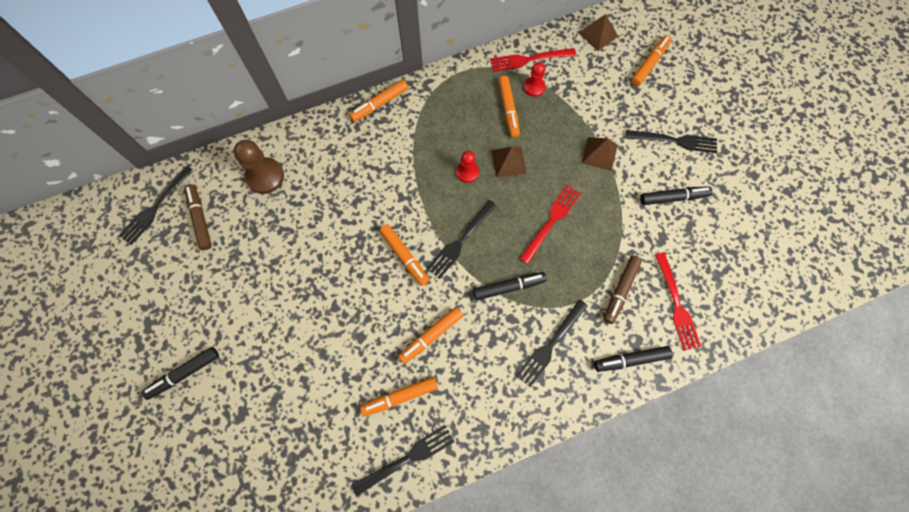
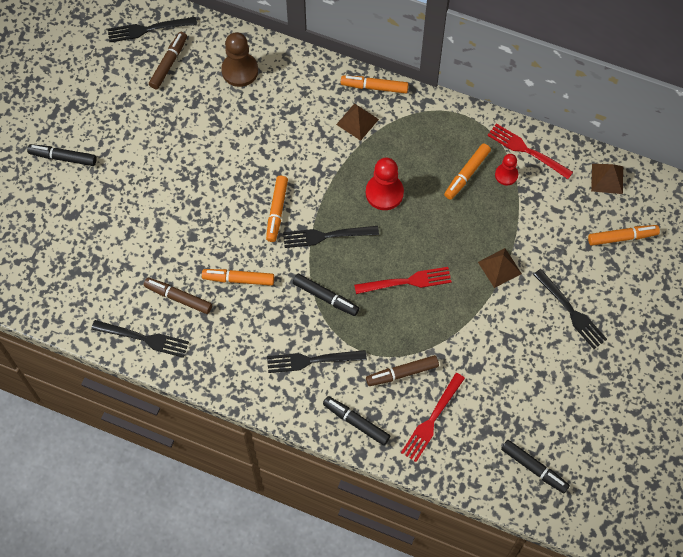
camera: 45 degrees right, 5 degrees down
orange marker [360,377,438,416] -> brown marker [144,278,212,314]
red pawn [456,151,479,183] -> red pawn [366,158,404,210], size x1.65
brown pyramid [491,146,527,178] -> brown pyramid moved to [336,103,379,141]
black marker [640,186,713,205] -> black marker moved to [501,440,570,493]

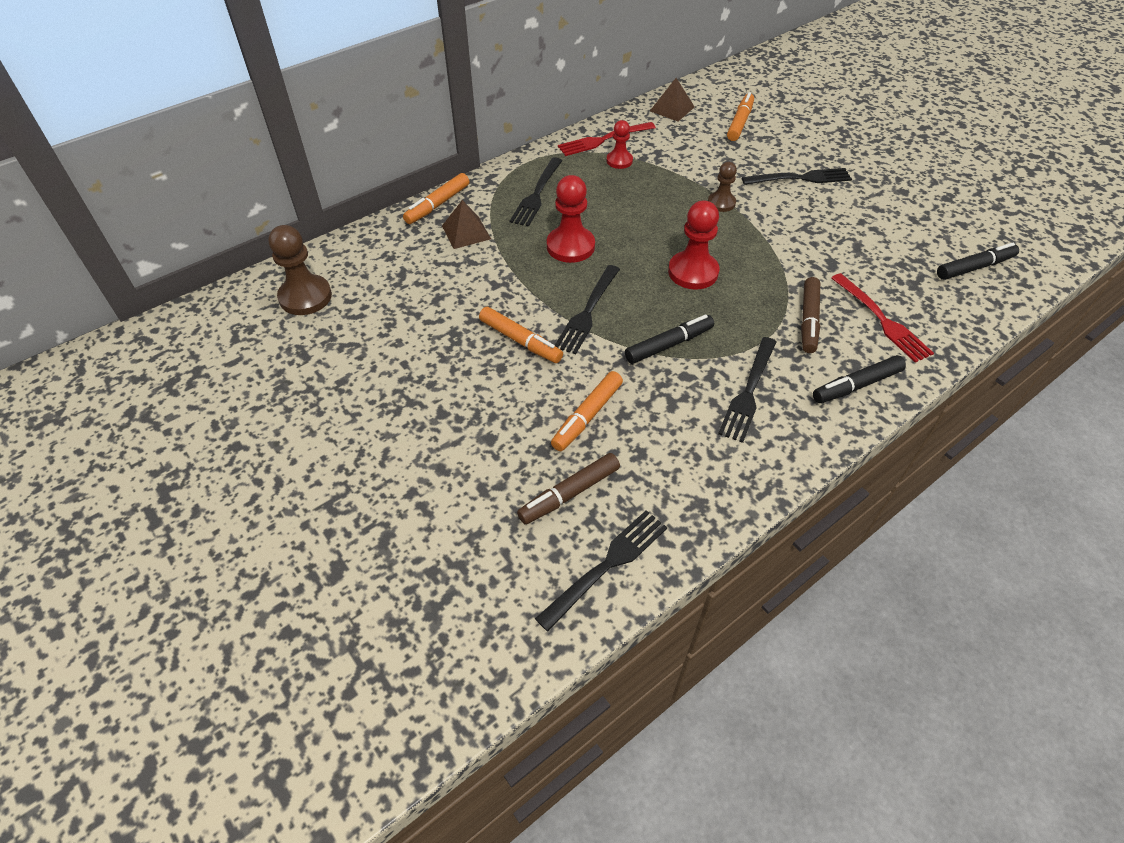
camera: 60 degrees left, 15 degrees down
black marker [27,144,97,166] -> none
black fork [108,17,197,42] -> black fork moved to [510,157,563,227]
brown marker [149,32,187,89] -> none
red fork [354,267,452,294] -> red pawn [668,200,719,290]
orange marker [444,143,491,200] -> none
brown pyramid [478,248,522,288] -> brown pawn [708,162,737,212]

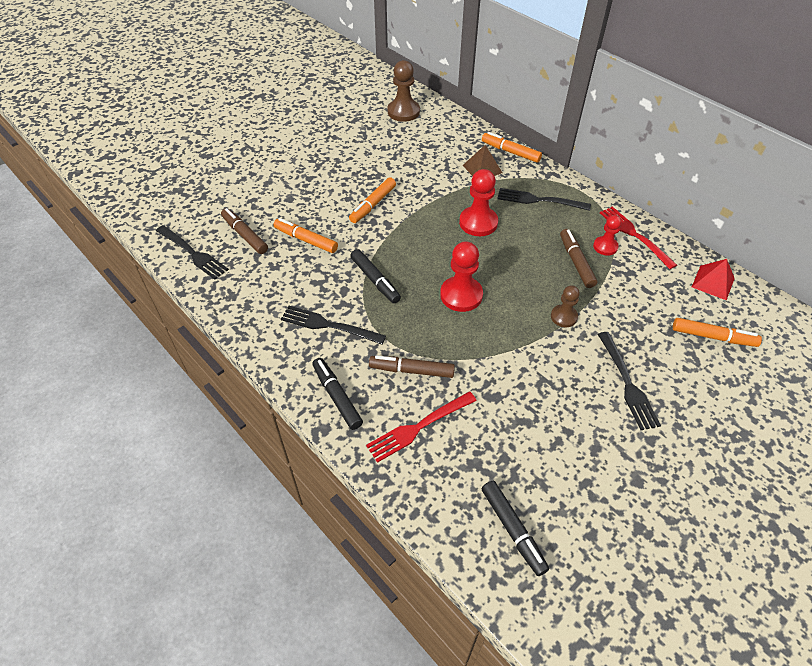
camera: 85 degrees right, 0 degrees up
black fork [555,265,620,354] -> none
brown pyramid [650,78,695,121] -> red pyramid [692,259,735,301]
none -> brown marker [560,229,597,288]

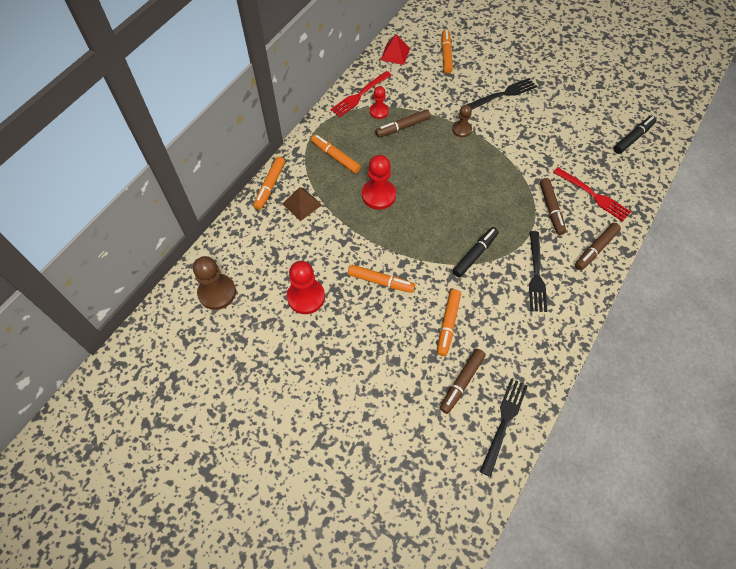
camera: 105 degrees left, 10 degrees up
black marker [312,358,363,430] -> brown marker [575,223,621,270]
red pawn [440,241,483,312] -> red pawn moved to [287,261,325,314]
black fork [497,188,591,211] -> orange marker [311,134,361,173]

